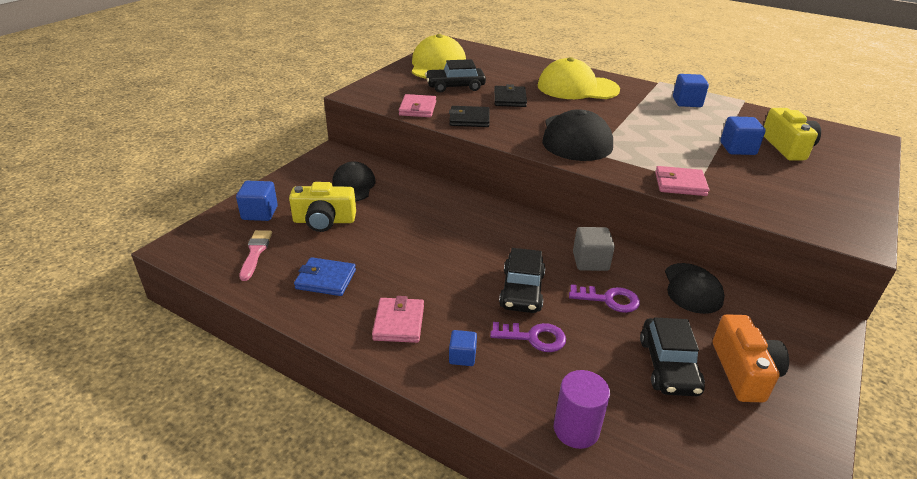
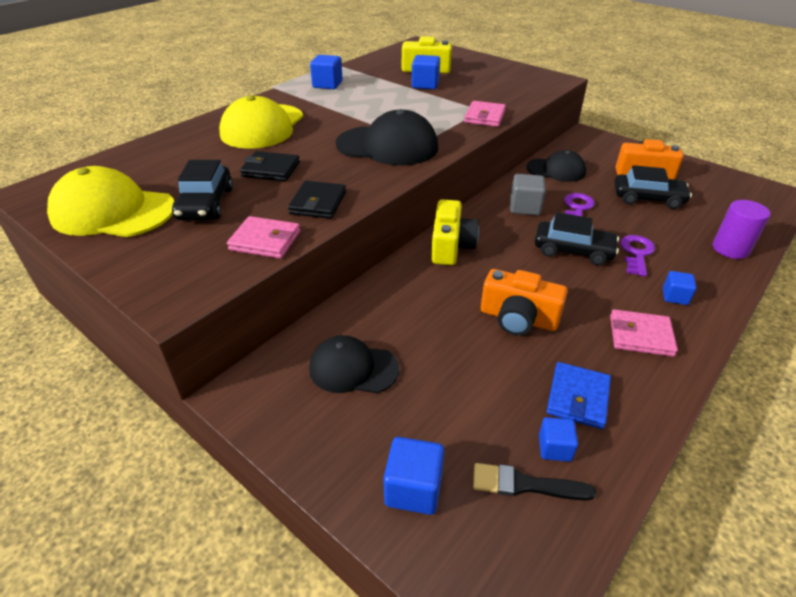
camera: 80 degrees left, 5 degrees up
pink brush [240,230,272,281] -> black brush [473,463,596,500]
yellow camera [289,182,356,232] -> yellow camera moved to [431,199,479,265]
none -> orange camera [481,269,568,336]
none -> blue cube [539,417,578,462]

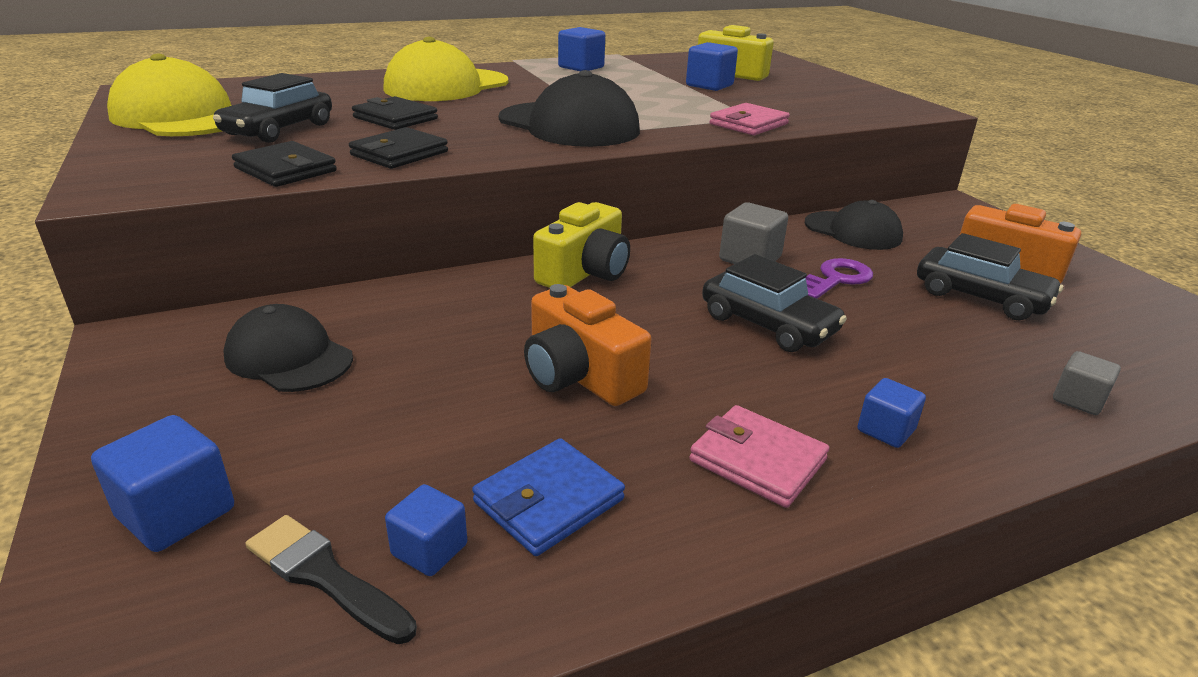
camera: 25 degrees right, 10 degrees down
pink wallet [227,216,300,259] -> black wallet [232,141,337,187]
purple key [620,235,655,277] -> none
purple cylinder [713,200,770,259] -> grey cube [1053,351,1121,415]

